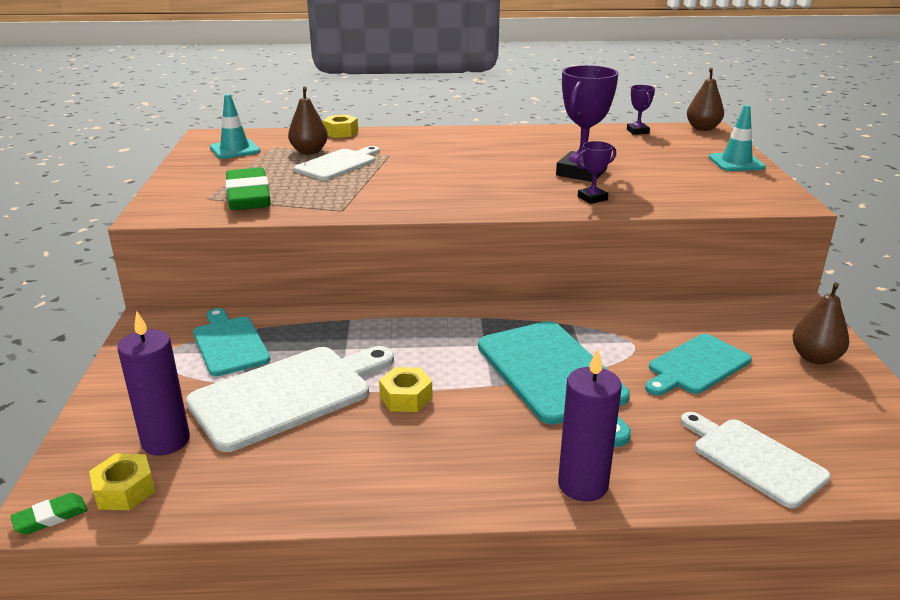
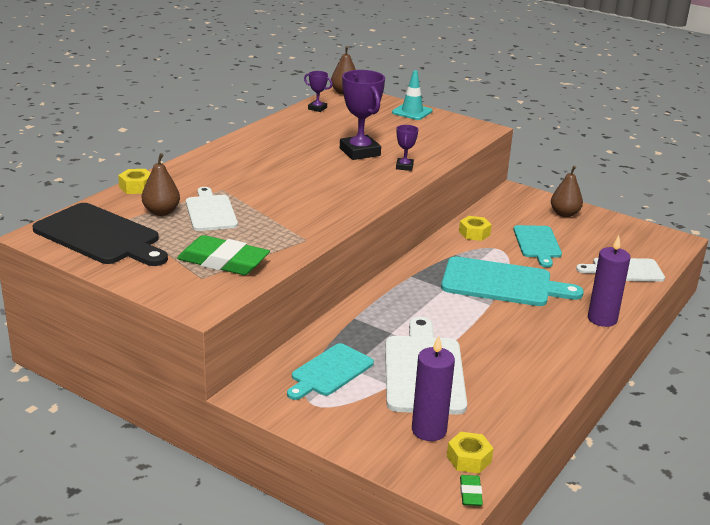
camera: 55 degrees left, 0 degrees up
turquoise cutting board [193,308,270,376] -> turquoise cutting board turned 60 degrees counterclockwise [287,343,374,400]
turquoise traffic cone [210,94,261,159] -> black cutting board [32,203,168,266]
yellow nut [379,367,432,412] -> yellow nut moved to [459,216,492,241]

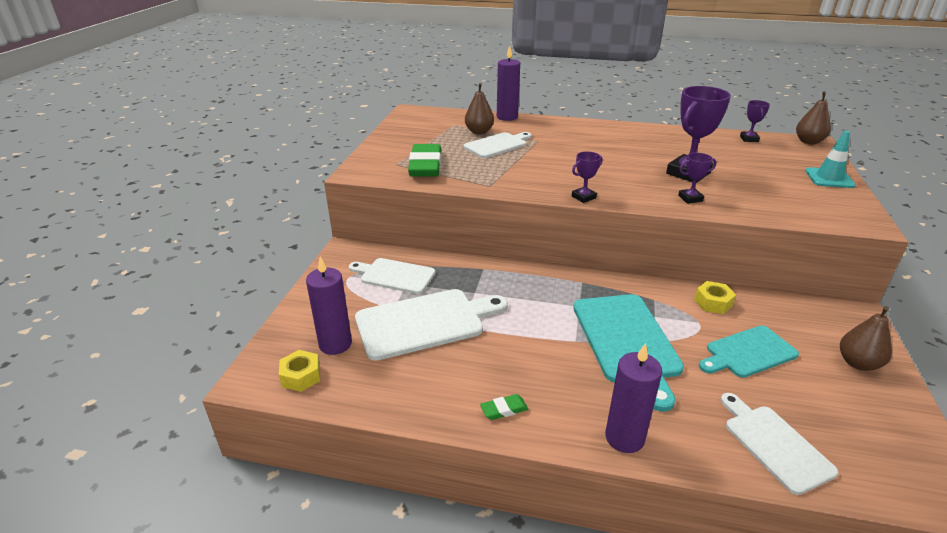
camera: 70 degrees right, 5 degrees up
black cutting board [32,203,168,266] -> none
yellow nut [118,169,151,194] -> purple candle [497,46,520,121]
turquoise cutting board [287,343,374,400] -> white cutting board [349,258,435,294]
green eraser [460,475,483,506] -> green eraser moved to [480,394,529,420]
none -> purple trophy [572,151,603,203]

